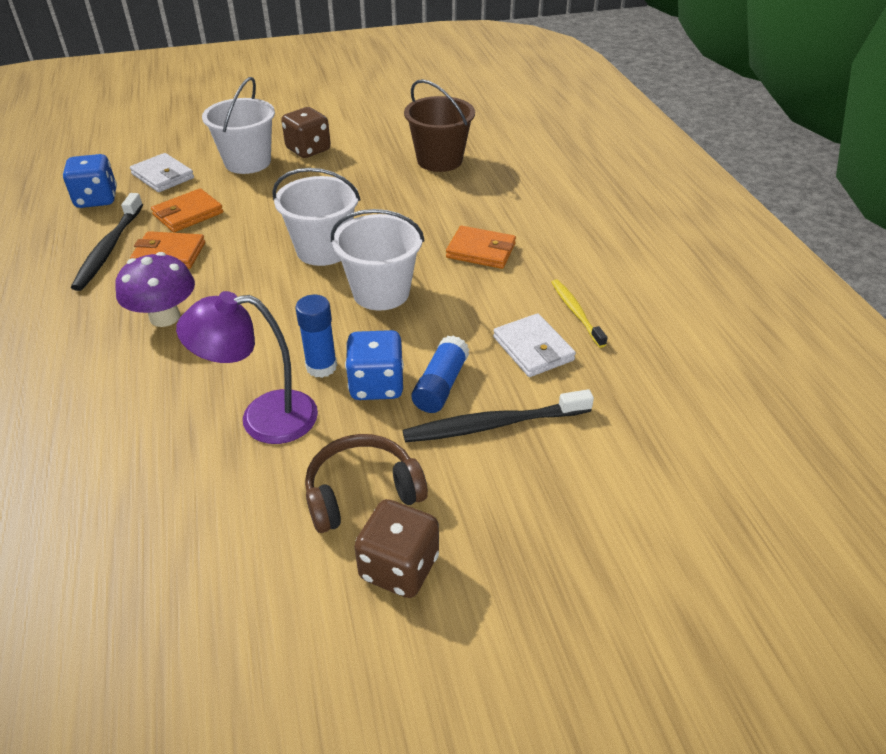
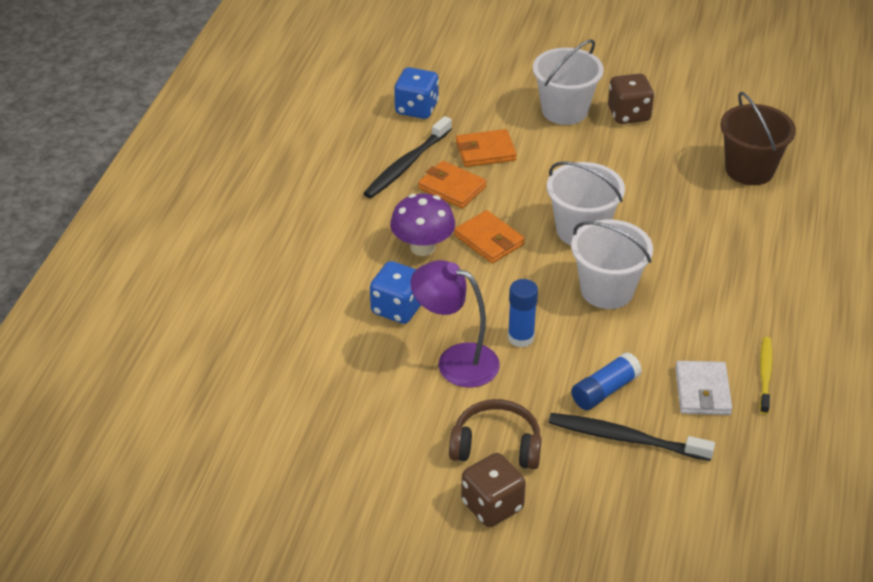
camera: 30 degrees right, 0 degrees up
white wallet [130,153,194,192] -> none
blue dice [345,330,404,400] -> blue dice moved to [370,261,421,324]
orange wallet [446,226,516,269] -> orange wallet moved to [454,210,525,263]

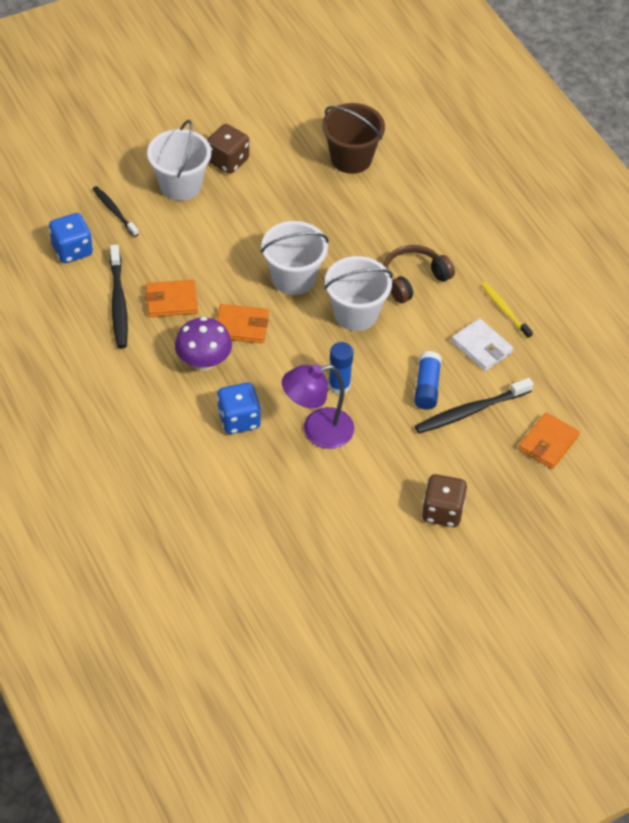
camera: 45 degrees left, 10 degrees up
brown headphones [449,399,542,469] -> brown headphones moved to [384,245,455,303]
orange wallet [456,129,517,167] -> orange wallet moved to [518,412,580,469]
none -> black toothbrush [93,186,139,237]

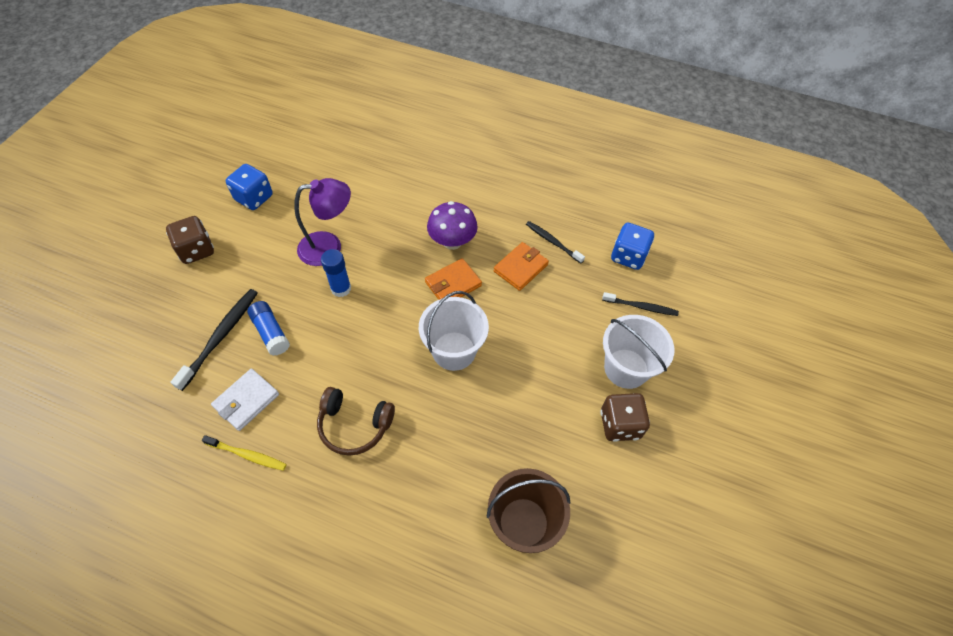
camera: 140 degrees right, 5 degrees up
black toothbrush [110,244,128,348] -> black toothbrush [526,221,585,263], size x0.65
blue dice [217,383,261,434] -> blue dice moved to [226,164,273,210]
purple lamp [282,364,354,449] -> purple lamp turned 45 degrees clockwise [294,178,351,266]
white bucket [324,256,393,331] -> none
brown headphones [384,245,455,303] -> brown headphones turned 90 degrees clockwise [317,387,395,456]
white wallet [451,318,513,371] -> white wallet turned 60 degrees counterclockwise [211,369,279,431]
orange wallet [518,412,580,469] -> none

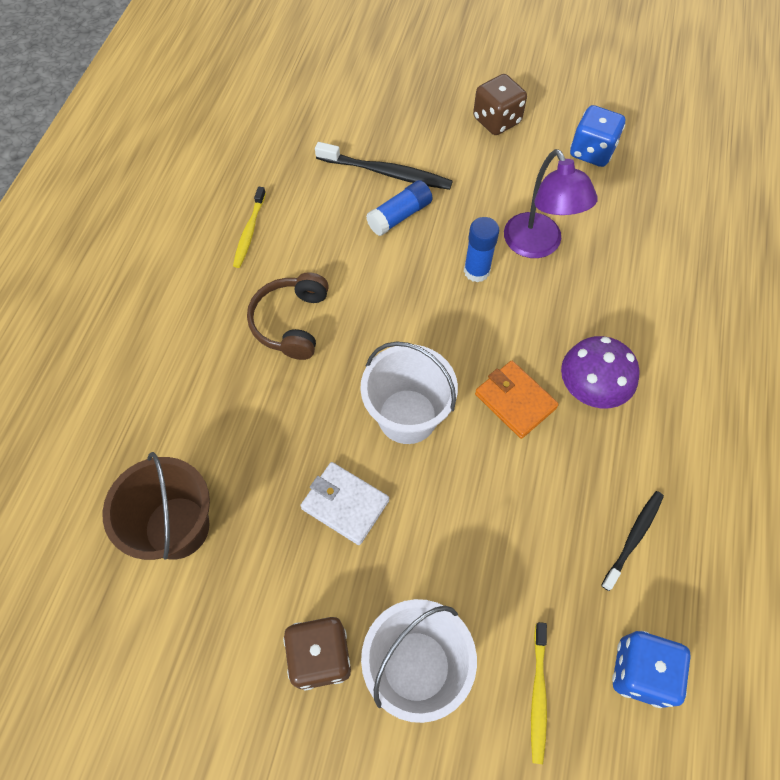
camera: 85 degrees right, 5 degrees up
white wallet [211,369,279,431] -> white wallet moved to [300,462,389,545]
orange wallet [493,242,549,291] -> none
black toothbrush [602,292,679,316] -> yellow toothbrush [531,622,547,764]

